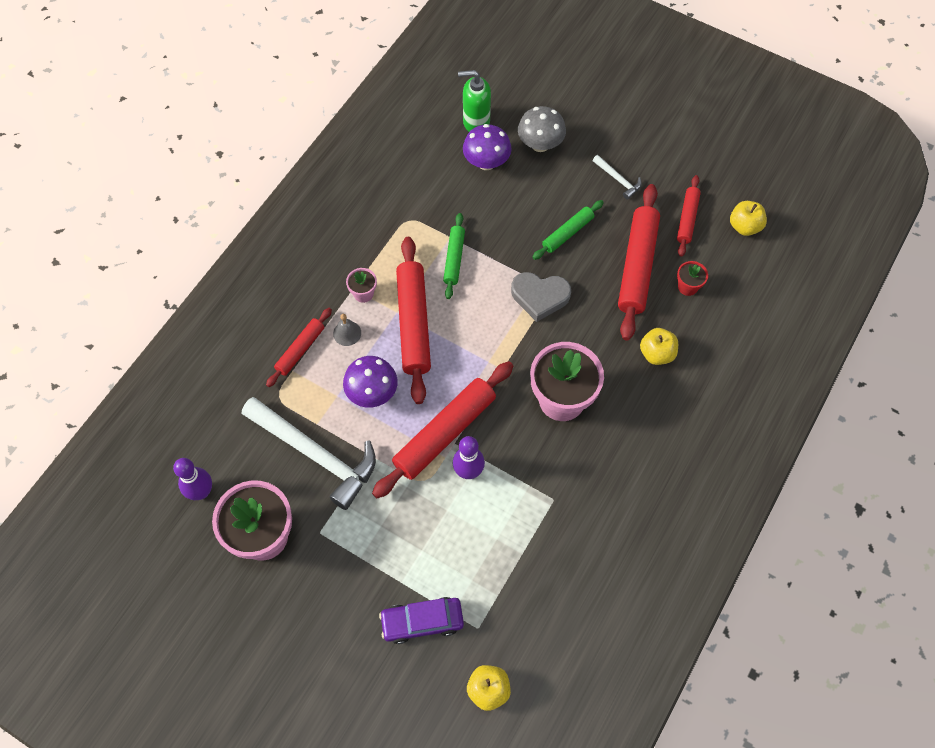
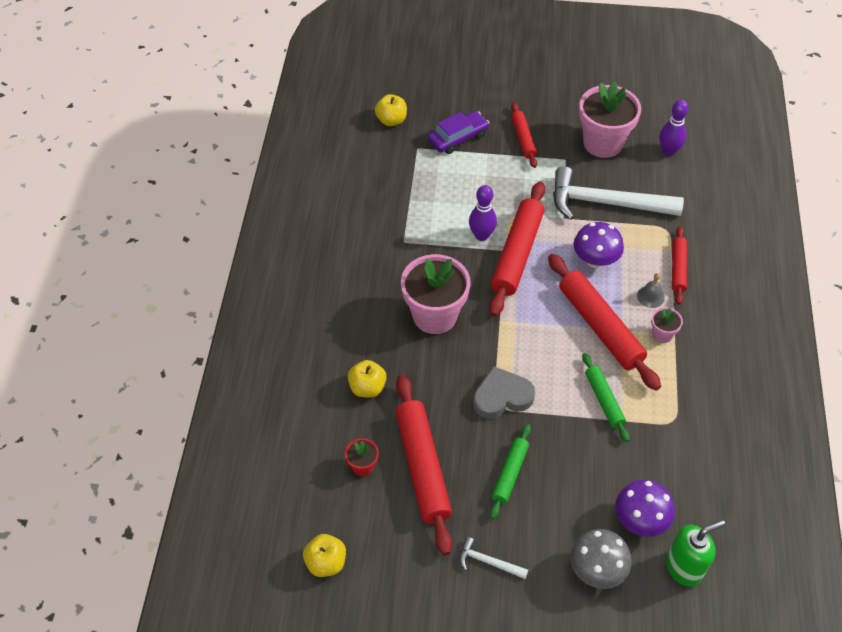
camera: 155 degrees right, 10 degrees down
red rolling pin [677,175,701,257] -> red rolling pin moved to [511,102,537,168]

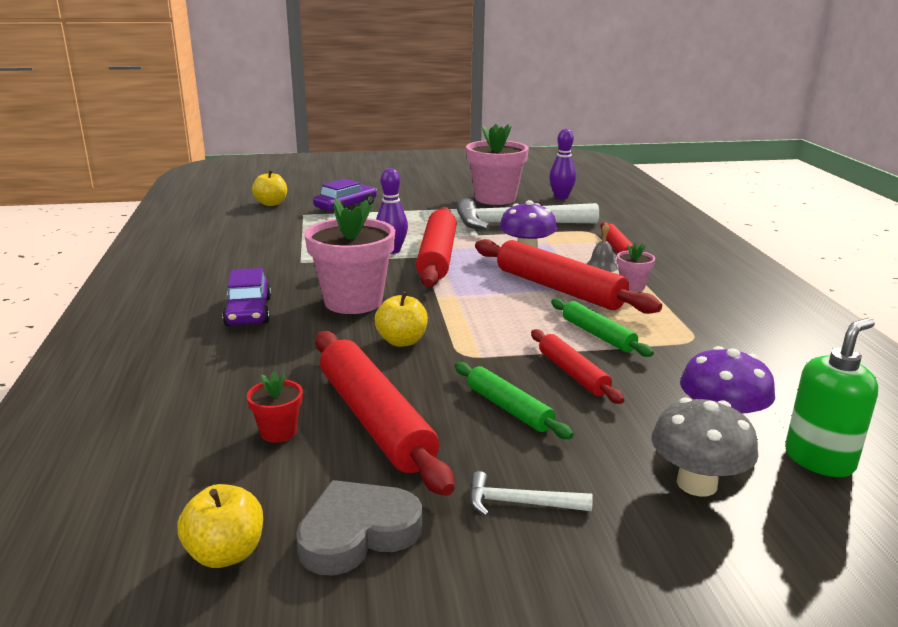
camera: 15 degrees left, 30 degrees down
yellow apple [348,360,387,397] -> yellow apple moved to [375,291,428,347]
grey heart [473,366,535,419] -> grey heart moved to [296,480,422,576]
green rolling pin [490,424,531,519] -> green rolling pin turned 45 degrees counterclockwise [455,362,574,439]
red rolling pin [511,102,537,168] -> red rolling pin moved to [531,329,624,404]
none -> purple car [222,268,271,326]

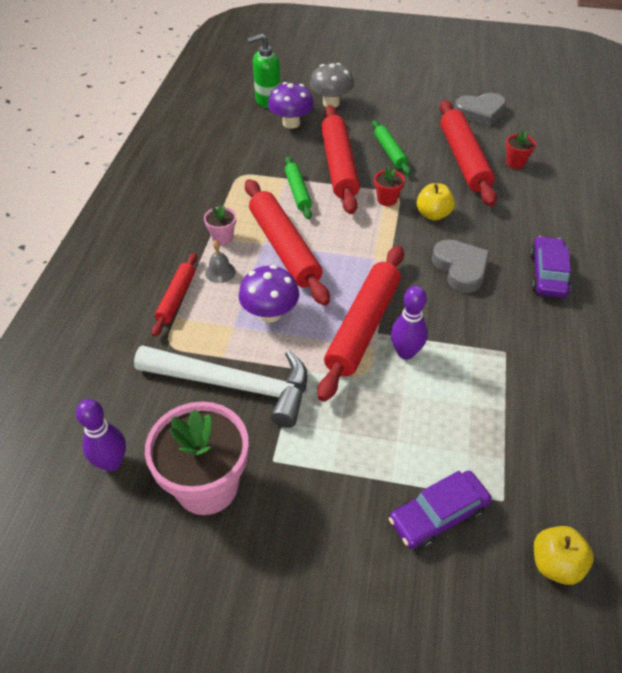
camera: 160 degrees left, 25 degrees up
yellow apple [177,484,263,568] -> none
pink flower pot [304,198,395,314] -> grey heart [432,239,490,293]
white hammer [469,471,593,517] -> none
red rolling pin [531,329,624,404] -> red rolling pin [321,105,360,214], size x1.82
none -> red flower pot [374,166,405,206]

